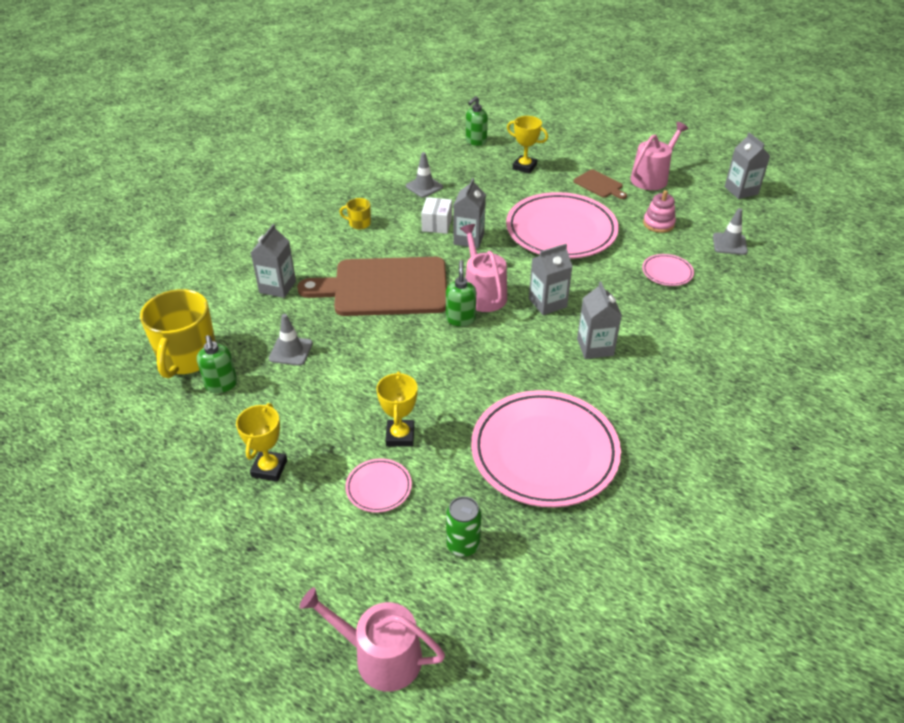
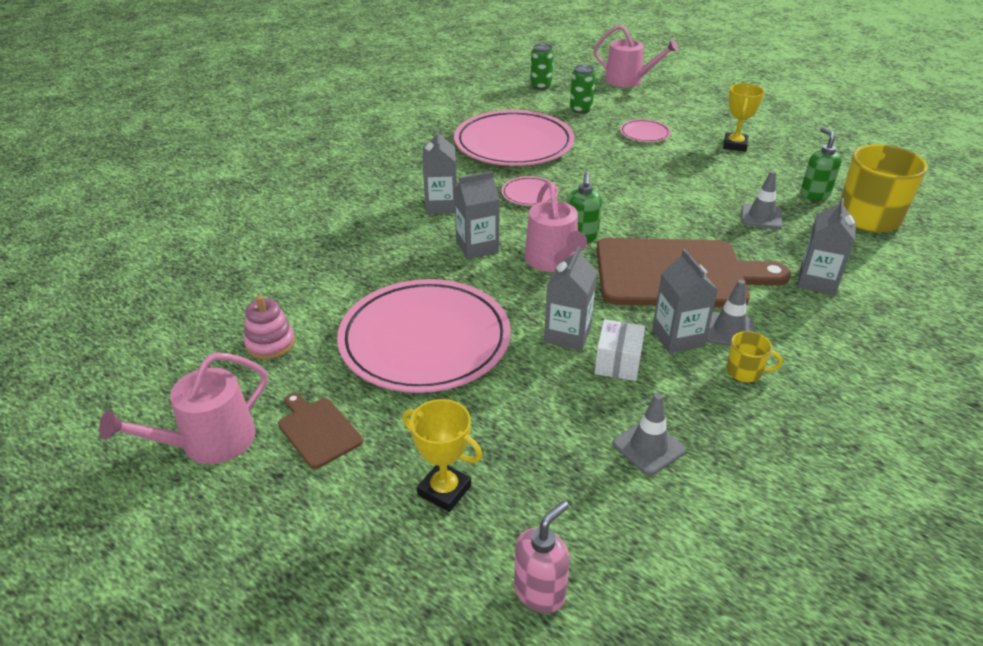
camera: 175 degrees left, 5 degrees down
yellow trophy [377,371,418,446] -> none
green soap dispenser [466,96,488,146] -> pink soap dispenser [514,501,570,613]
pink plate [642,254,694,286] -> pink plate moved to [501,176,559,206]
grey traffic cone [713,208,748,255] -> grey traffic cone moved to [706,280,754,346]
grey carton [724,132,770,199] -> grey carton moved to [652,249,718,353]
none -> green can [530,44,553,90]

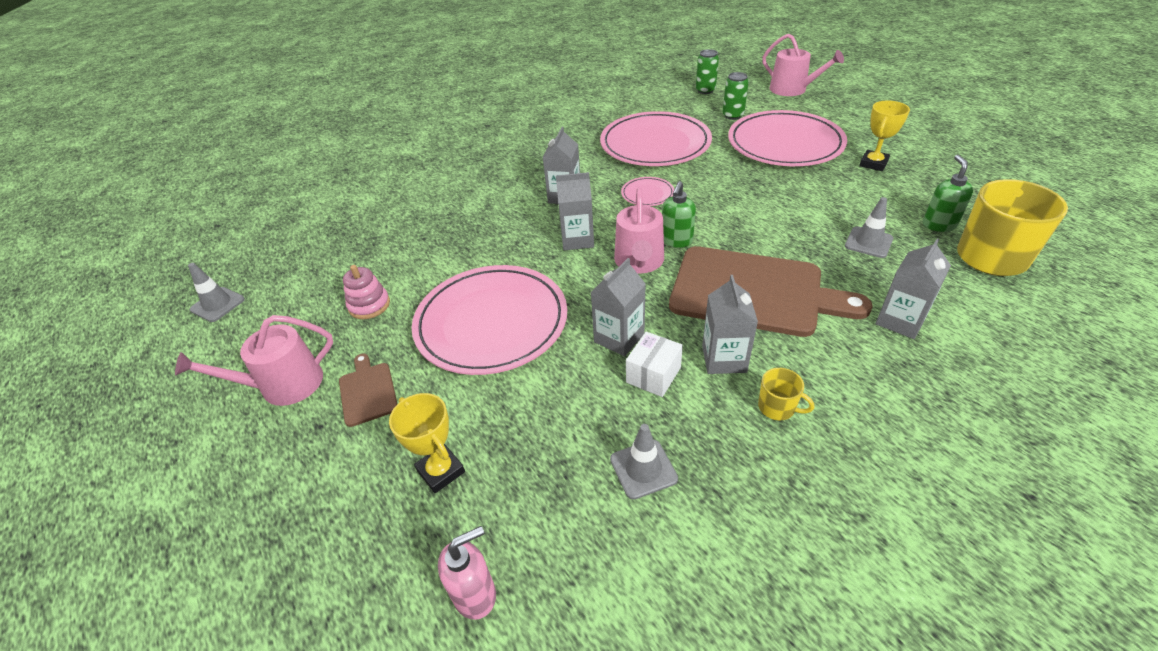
camera: 20 degrees right, 5 degrees up
pink plate [620,119,671,142] -> pink plate [728,110,847,166], size x2.33
grey traffic cone [706,280,754,346] -> grey traffic cone moved to [188,263,245,322]

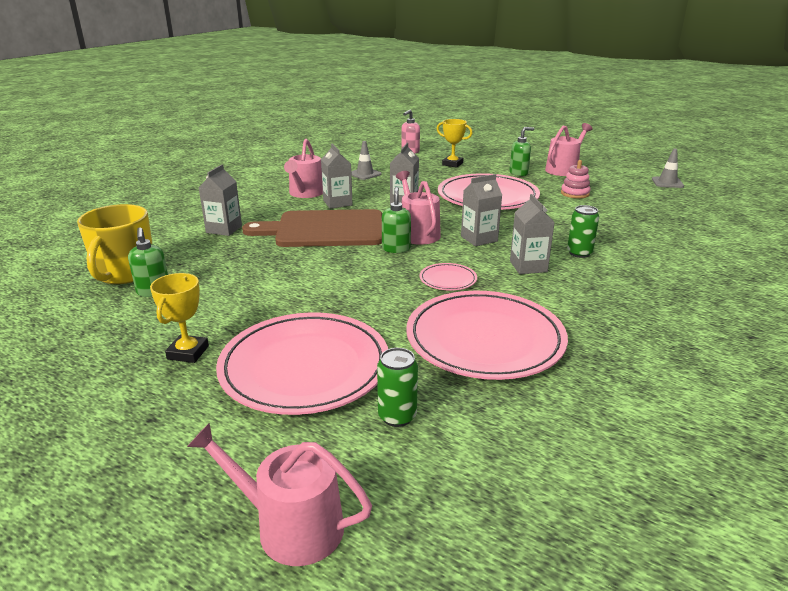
camera: 155 degrees right, 15 degrees down
brown cutting board [339,354,397,427] -> green soap dispenser [510,127,534,176]
white box [626,332,683,397] -> none
green can [696,49,719,94] -> green can moved to [567,205,599,258]
yellow mug [758,368,814,420] -> pink watering can [284,139,323,198]
grey traffic cone [845,197,893,258] -> none

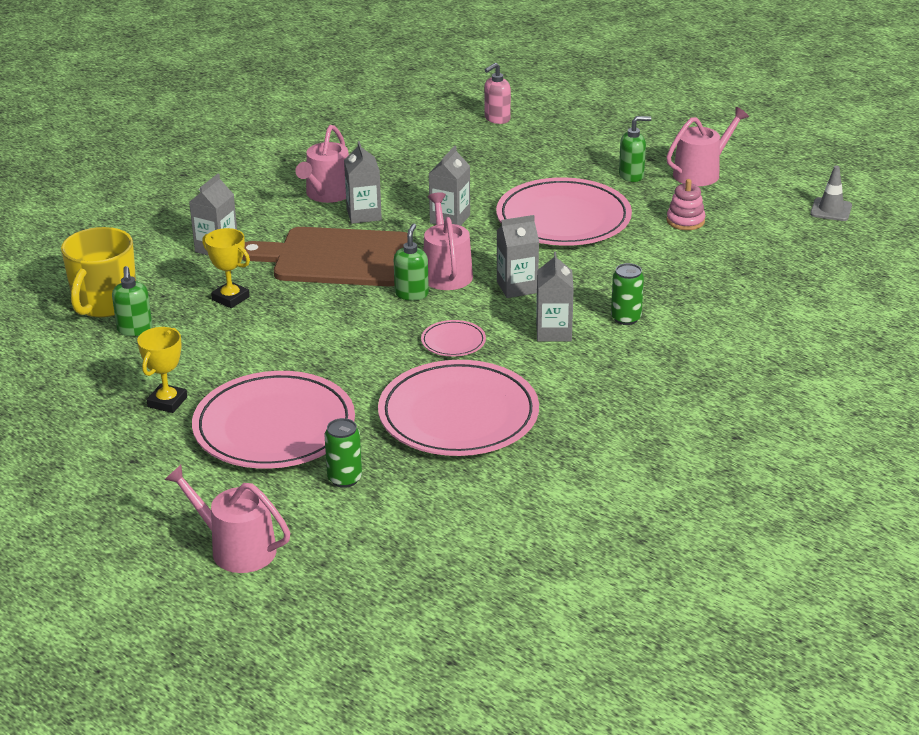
camera: 10 degrees right, 5 degrees up
grey traffic cone [351,141,382,180] -> none
yellow trophy [437,119,473,167] -> yellow trophy moved to [202,228,250,308]

